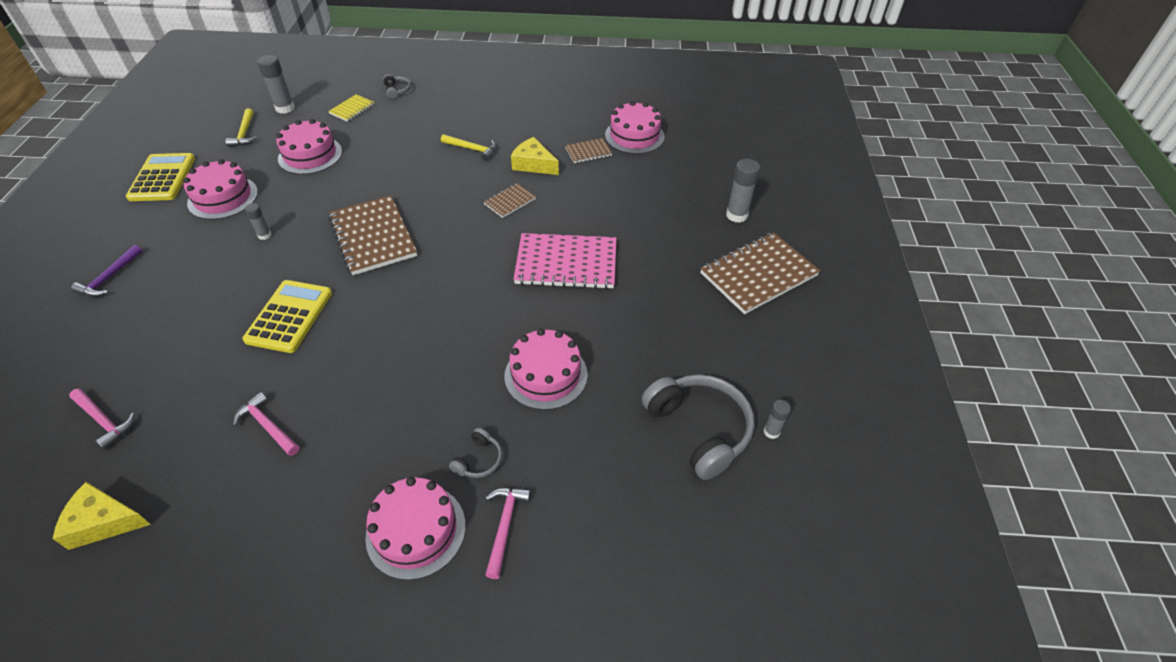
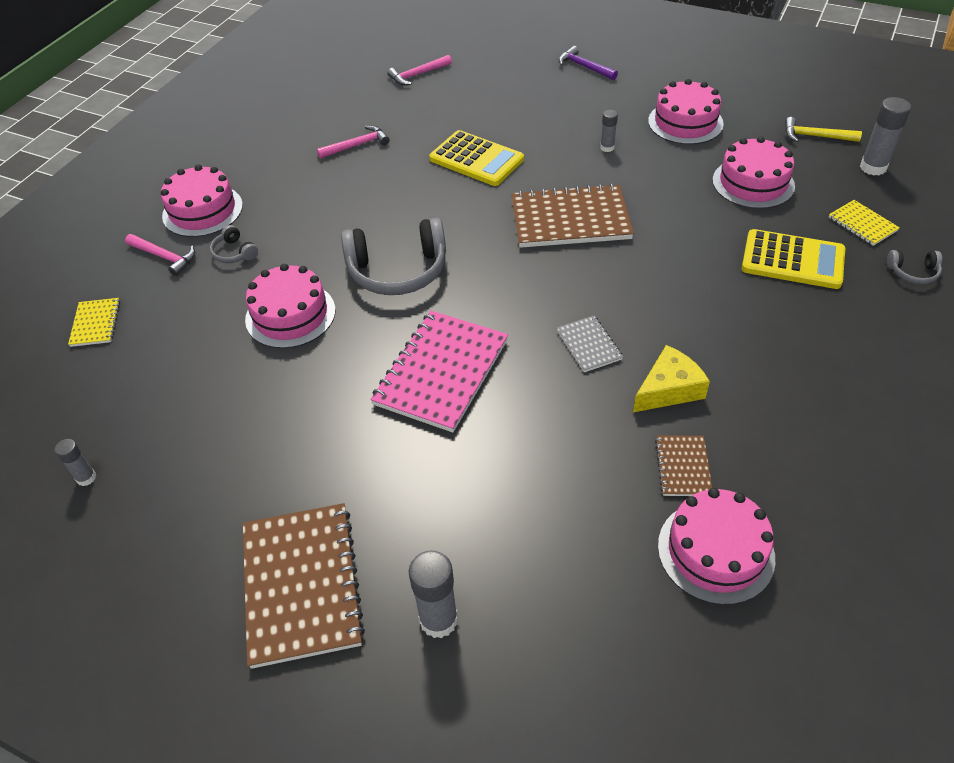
camera: 115 degrees right, 0 degrees up
yellow cheese [53,482,151,550] -> none
yellow calculator [126,153,195,201] -> yellow calculator moved to [742,229,845,289]
yellow hammer [441,134,497,161] -> none
brown notebook [484,183,536,218] -> grey notebook [557,316,623,372]
grey headphones [642,374,755,480] -> grey headphones moved to [341,218,446,295]
none -> yellow notebook [68,298,120,347]

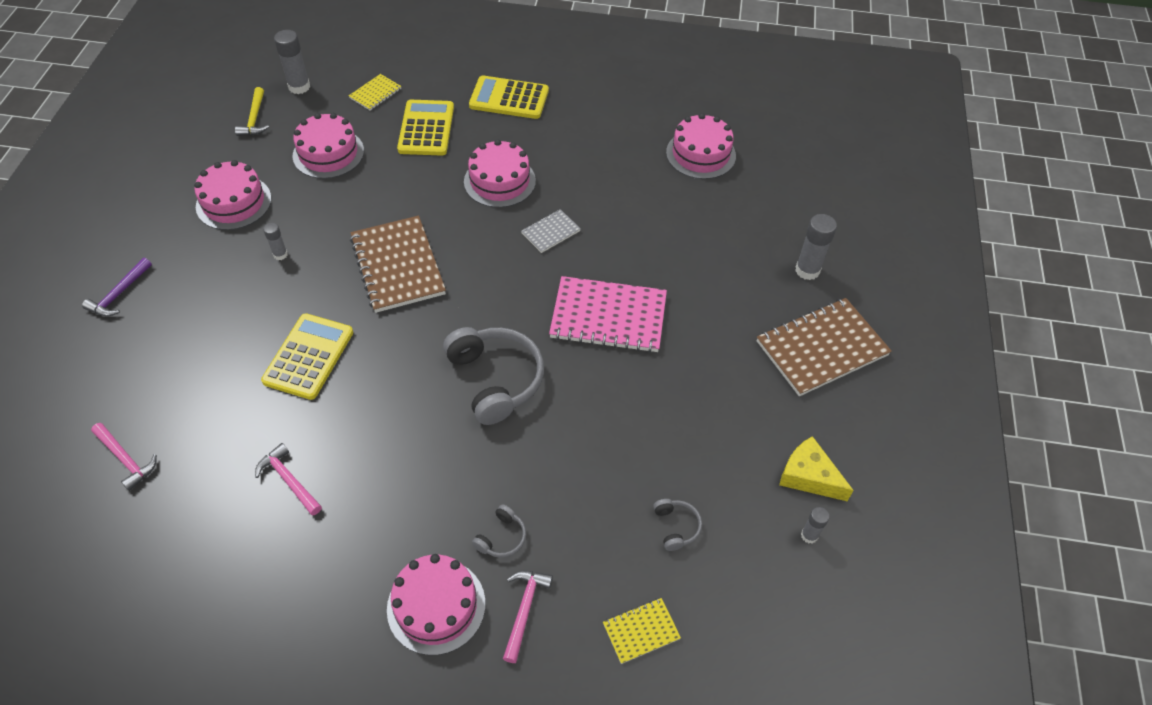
camera: 110 degrees left, 5 degrees up
pink cake [245,264,335,348] -> pink cake moved to [464,139,536,208]
yellow cheese [633,345,710,412] -> yellow cheese moved to [779,436,854,501]
brown notebook [655,435,712,496] -> none
grey headphones [887,250,942,284] -> grey headphones moved to [653,499,702,551]
none -> yellow calculator [469,76,549,119]

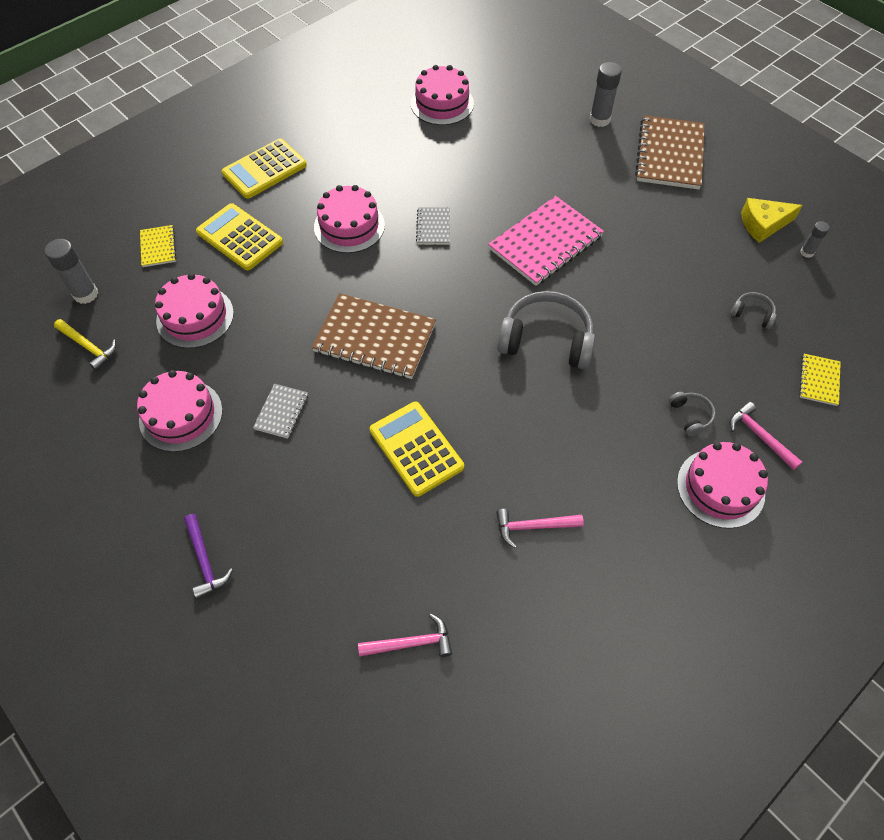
camera: 50 degrees left, 5 degrees up
grey glue stick [263,223,288,260] -> grey notebook [253,384,308,439]

